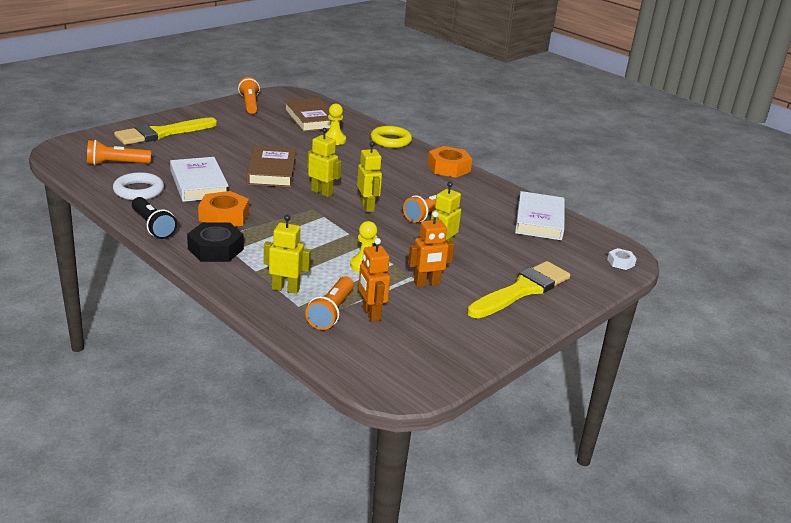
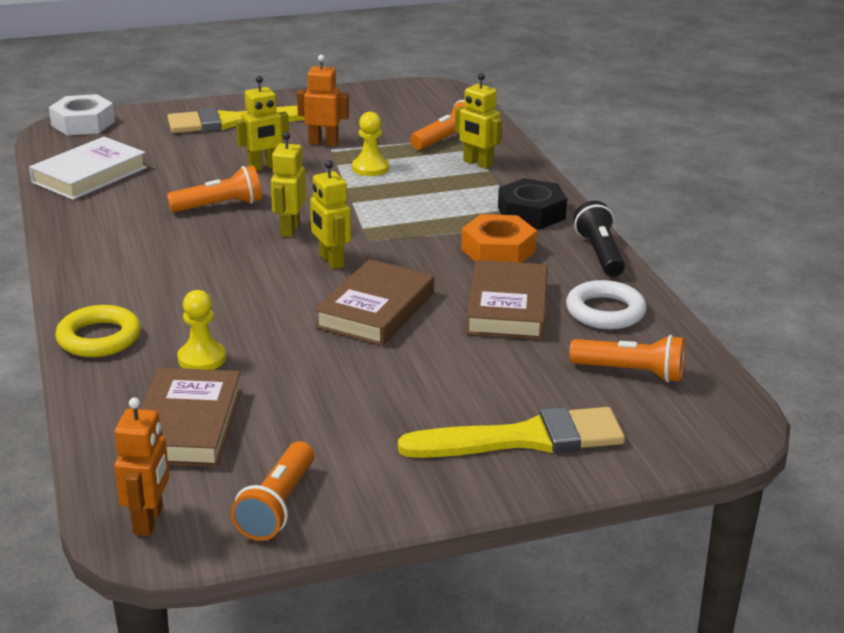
camera: 150 degrees left, 0 degrees up
white book [170,157,229,202] -> brown book [466,260,548,340]
orange robot [359,238,390,322] -> orange robot moved to [114,397,169,536]
orange nut [428,146,472,178] -> none
white nut [607,248,637,270] -> white nut [49,94,115,135], size x1.89

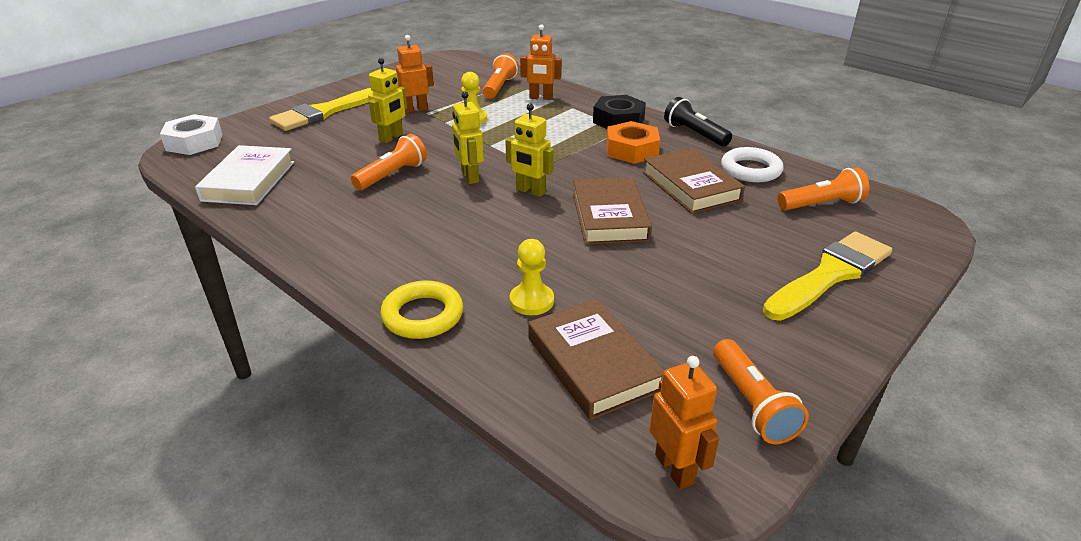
camera: 30 degrees left, 5 degrees up
yellow robot [455,73,502,169] -> orange robot [520,24,562,100]

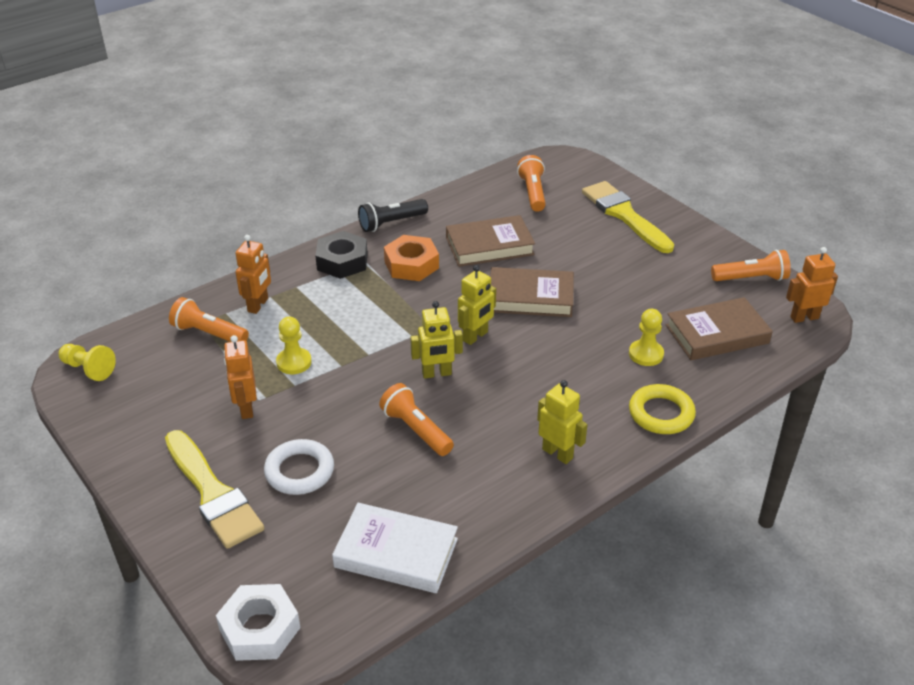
camera: 80 degrees left, 5 degrees up
yellow robot [368,58,407,143] -> yellow robot moved to [537,380,587,464]
white ring [721,147,783,182] -> white ring moved to [264,439,334,495]
none -> yellow pawn [58,344,116,381]

